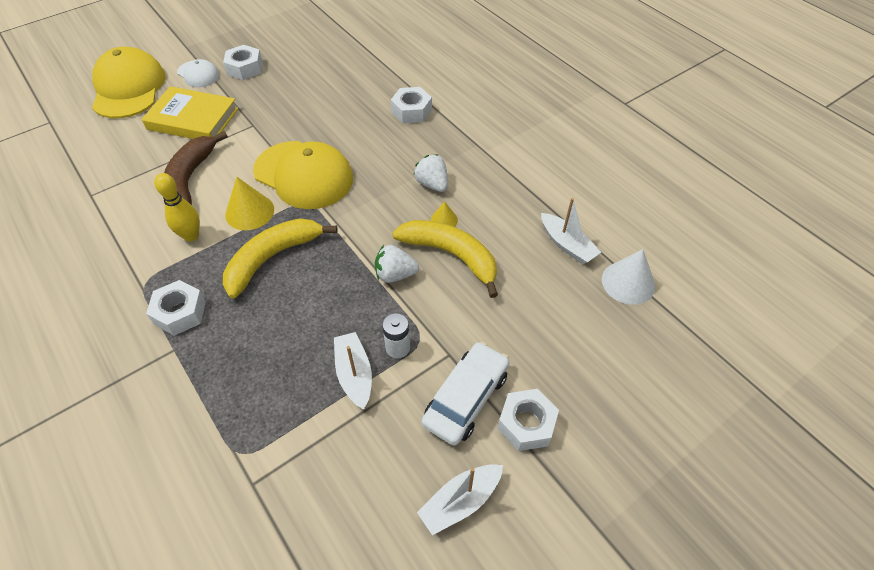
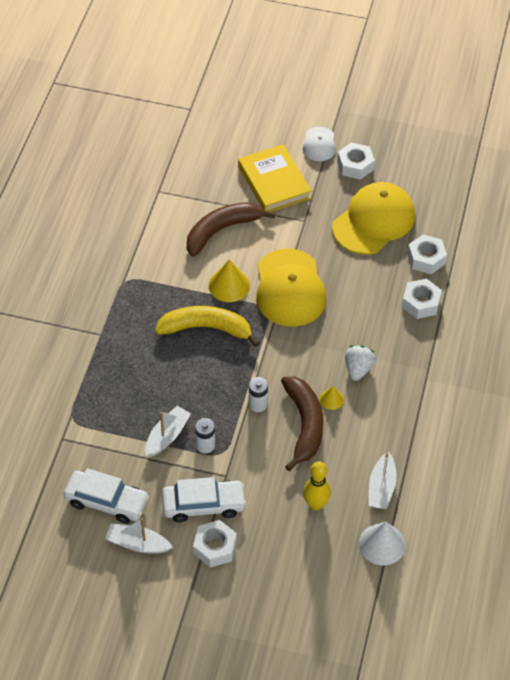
camera: 50 degrees right, 0 degrees up
yellow cap [92,47,165,118] -> yellow cap moved to [332,182,415,254]
white nut [146,280,206,336] -> white nut moved to [407,235,447,274]
yellow bowling pin [154,173,200,242] -> yellow bowling pin moved to [303,461,331,510]
white strawberry [375,245,419,283] -> white battery [249,377,268,412]
yellow banana [392,220,498,298] -> brown banana [281,377,324,471]
none -> white car [63,468,149,524]

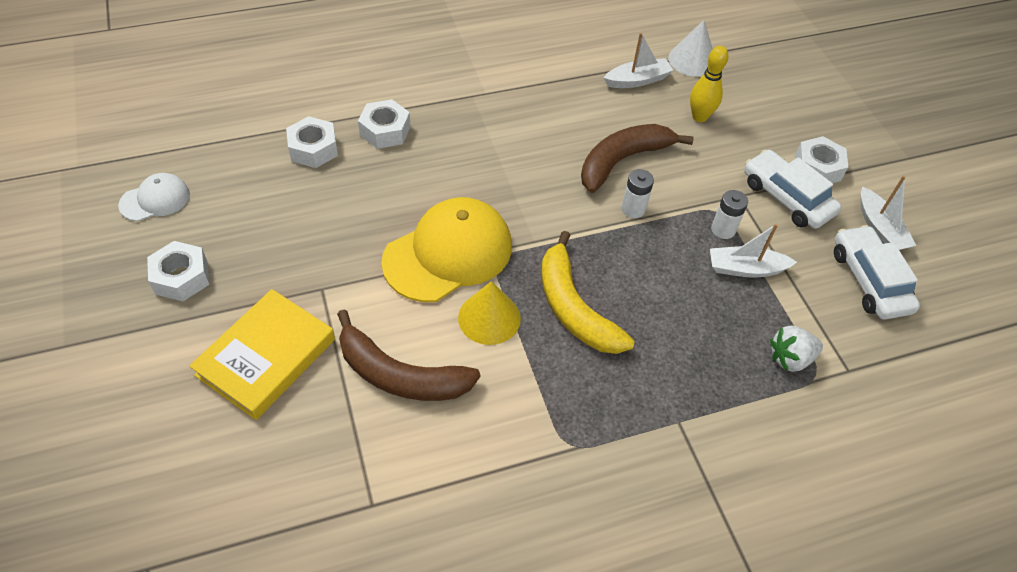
camera: 125 degrees left, 0 degrees up
white cap [303,127,336,161] -> white cap moved to [118,173,190,221]
yellow cone [320,386,344,410] -> none
yellow cap [332,182,415,254] -> none
white strawberry [345,345,376,381] -> white strawberry moved to [770,326,823,372]

